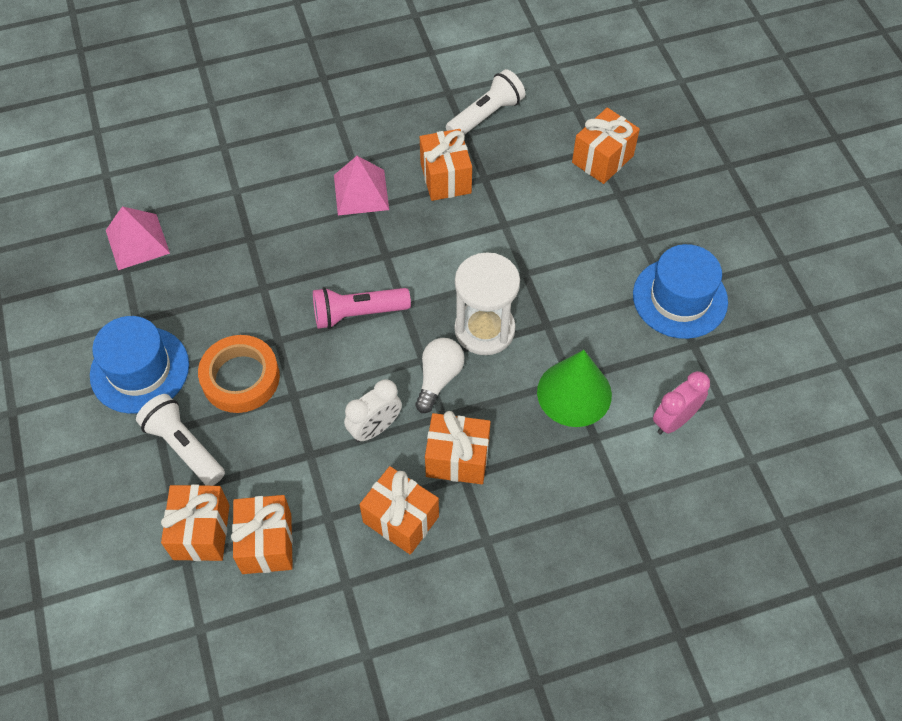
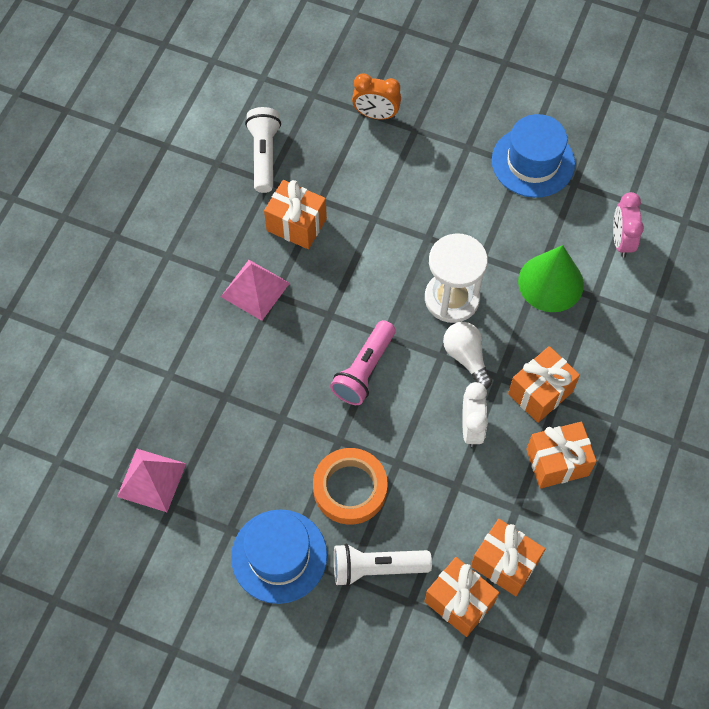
camera: 50 degrees left, 5 degrees up
orange gift [572,108,640,184] -> orange clock [352,74,401,120]

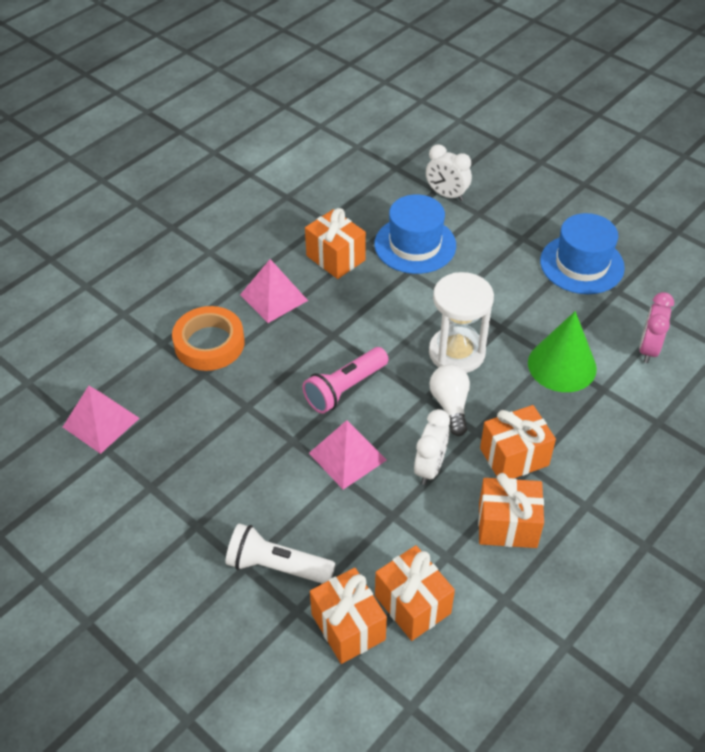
camera: 20 degrees right, 15 degrees down
blue hat [231,509,327,604] -> blue hat moved to [374,194,456,274]
white flashlight [245,107,281,193] -> none
orange tape [313,448,387,525] -> orange tape moved to [172,306,244,371]
orange clock [352,74,401,120] -> white clock [426,145,472,201]
none -> pink pyramid [309,420,387,490]

